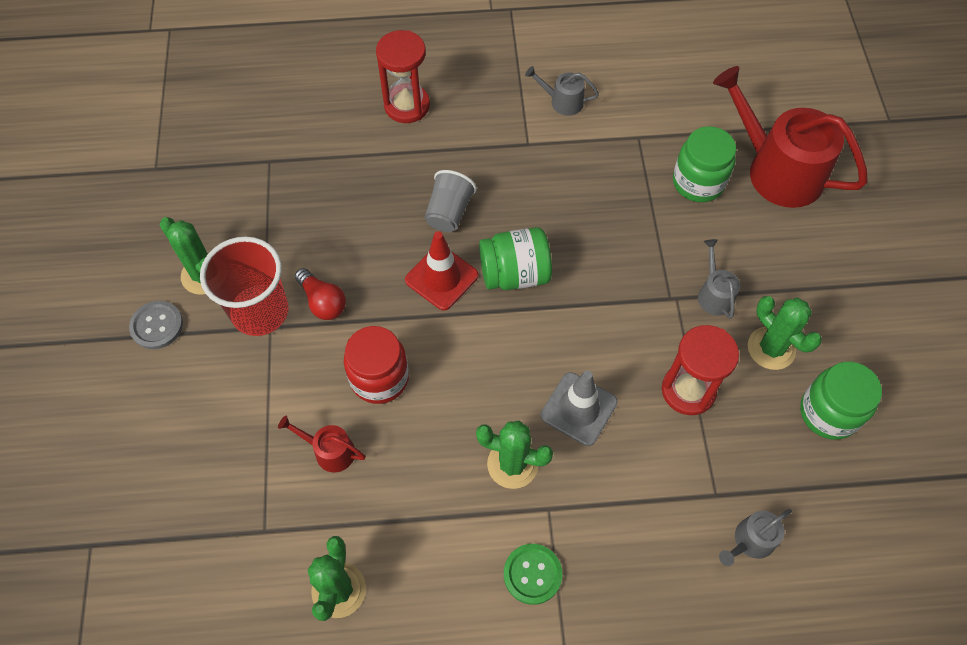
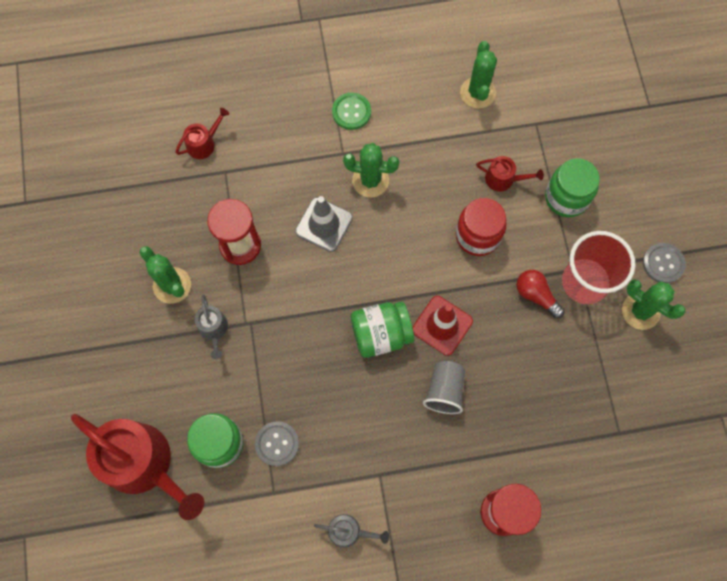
camera: 175 degrees right, 10 degrees up
grey watering can [719,509,792,566] -> red watering can [175,108,229,159]
green jar [800,361,882,440] -> green jar moved to [545,158,600,217]
none -> grey button [255,421,299,466]

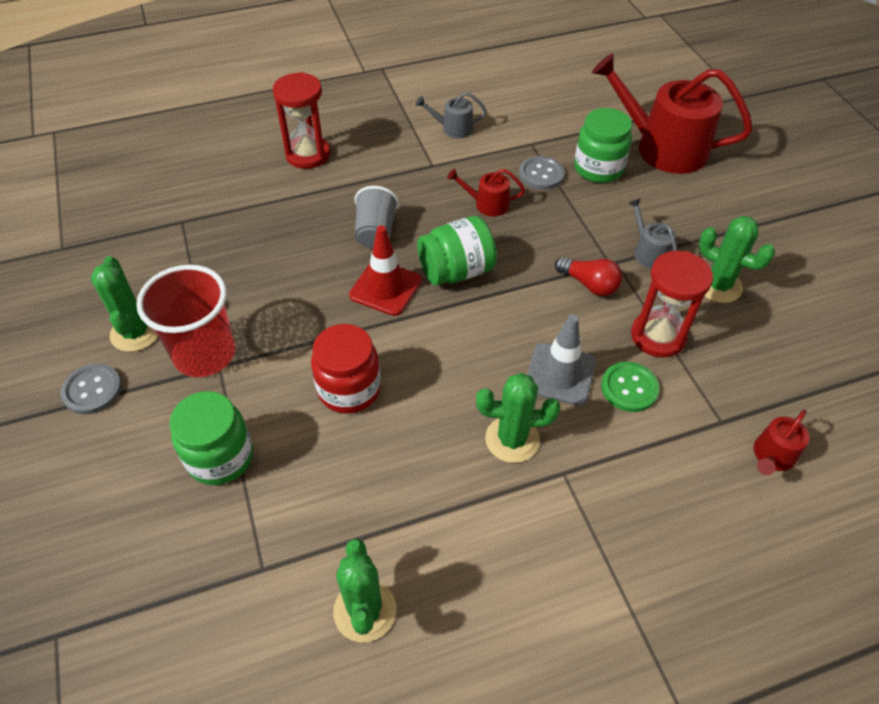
camera: 170 degrees right, 20 degrees down
green button [332,92,371,130] -> green button moved to [601,362,659,412]
red watering can [476,156,544,192] -> red watering can moved to [447,169,525,216]
red light bulb [516,270,565,319] -> red light bulb moved to [555,257,622,296]
green cactus [622,279,686,330] -> green cactus turned 45 degrees clockwise [91,256,158,352]

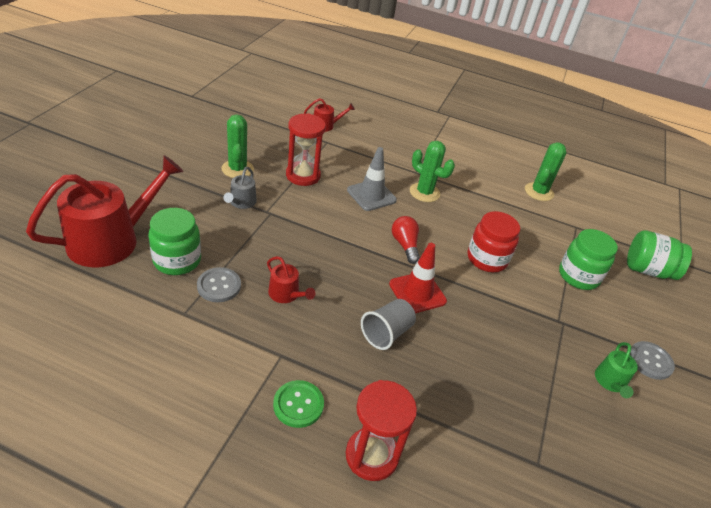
camera: 145 degrees left, 10 degrees down
green cactus [91,256,158,352] -> green watering can [595,342,638,398]
red cup [136,265,235,377] -> none
grey watering can [415,92,487,138] -> none
green jar [417,216,497,285] -> green jar moved to [627,230,692,280]
red light bulb [555,257,622,296] -> red light bulb moved to [392,216,420,264]
red watering can [592,53,753,174] -> red watering can turned 105 degrees counterclockwise [26,155,183,267]
green button [601,362,659,412] -> green button moved to [273,380,324,428]

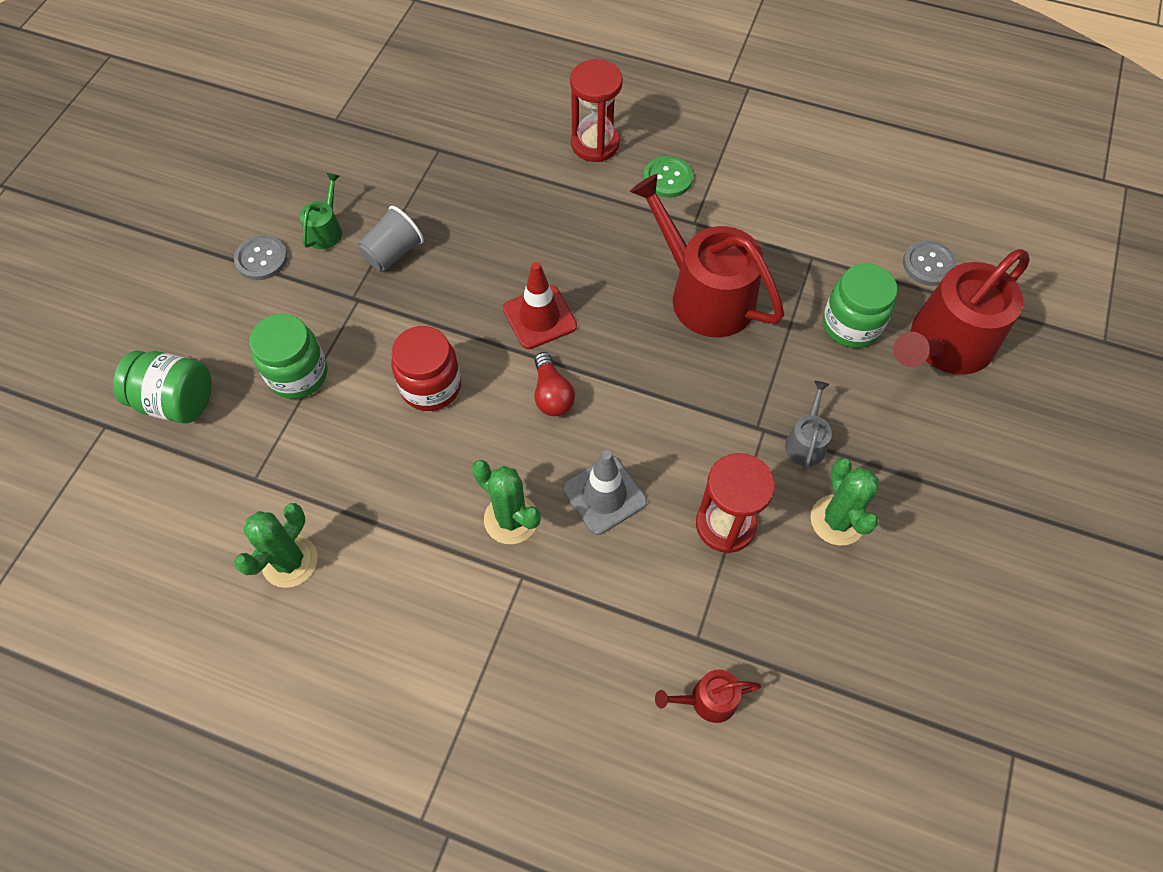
camera: 175 degrees left, 20 degrees up
grey button [197,267,241,302] -> grey button moved to [903,240,957,286]
red watering can [267,256,315,303] -> red watering can [630,174,784,337], size x2.22
grey cup [361,299,416,350] -> grey cup moved to [358,206,424,271]

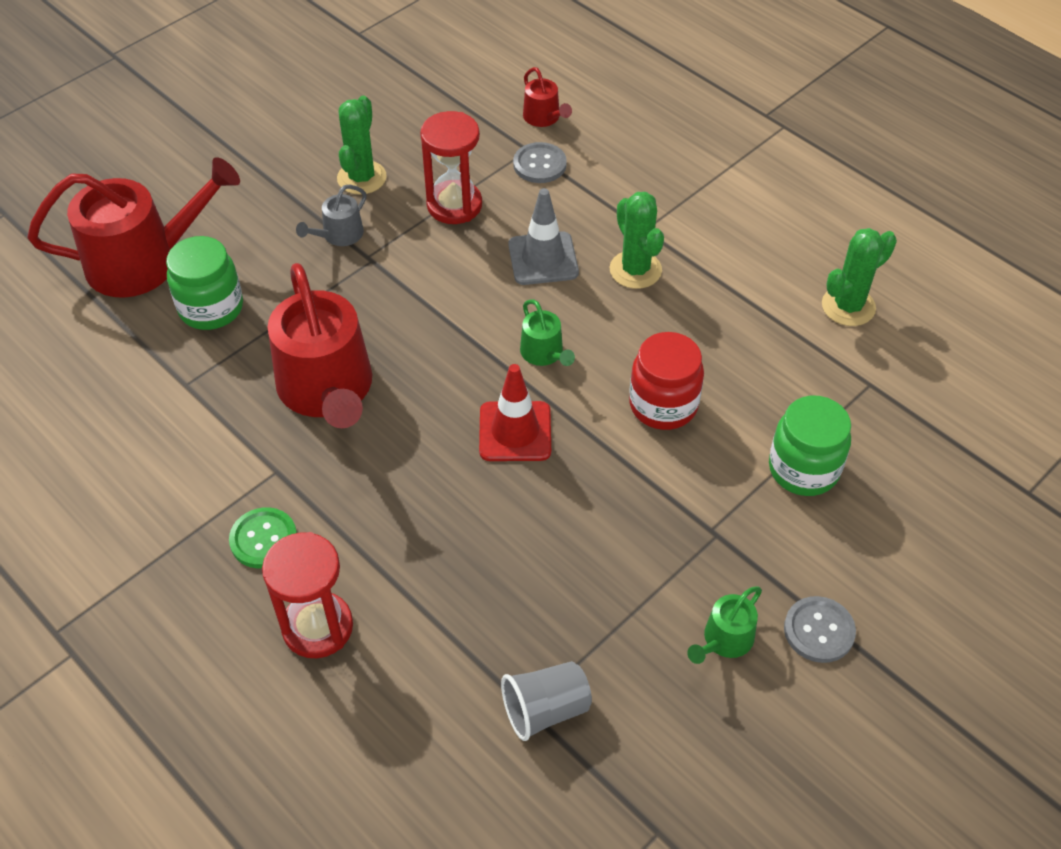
camera: 155 degrees left, 10 degrees down
green jar [113,351,212,423] -> none
grey cup [358,206,424,271] -> grey cup moved to [501,661,592,741]
red light bulb [535,352,575,416] -> green watering can [520,299,575,366]
red watering can [655,670,761,723] -> red watering can turned 45 degrees clockwise [523,67,572,127]
grey button [903,240,957,286] -> grey button moved to [513,142,567,183]

